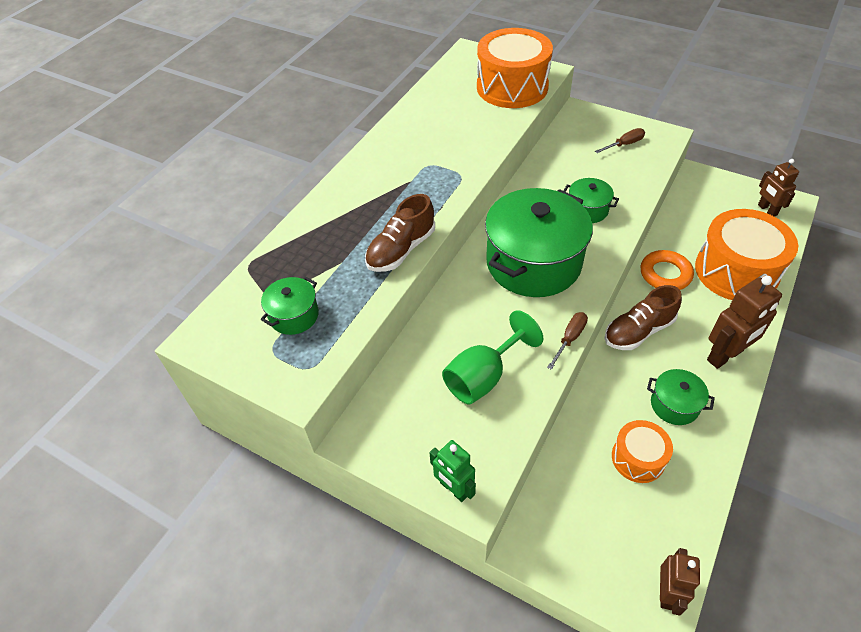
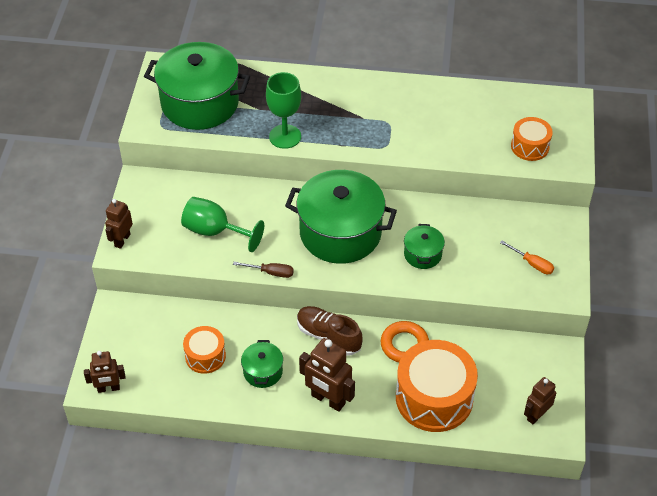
camera: 65 degrees right, 0 degrees up
green pot [261,277,319,335] -> green pot [144,42,250,130], size x2.18
brown shoe [365,194,435,272] -> green goblet [266,72,301,149]
green robot [429,440,476,502] -> brown robot [105,199,133,249]
orange drum [477,28,553,108] -> orange drum [511,117,553,161], size x0.54
brown screwdriver [595,128,645,153] -> orange screwdriver [500,241,554,274]

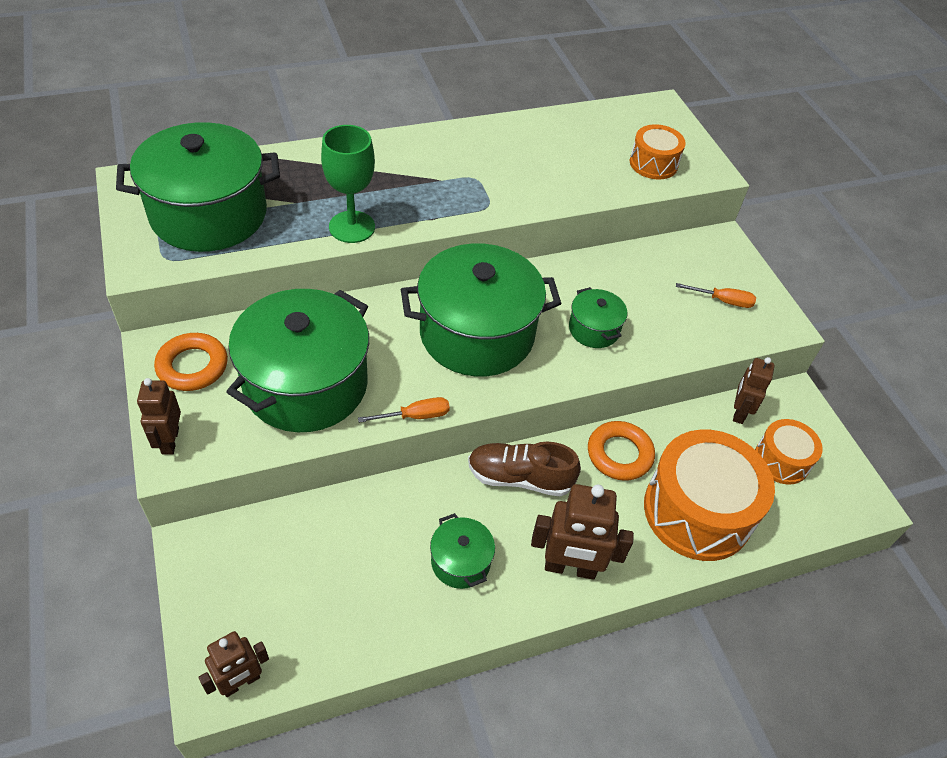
camera: 30 degrees left, 0 degrees up
green goblet [181,197,264,252] -> green pot [226,289,369,432]
orange drum [183,326,226,374] -> orange drum moved to [755,419,823,485]
brown screwdriver [233,262,294,278] -> orange screwdriver [358,397,450,423]
brown robot [524,377,556,424] -> brown robot moved to [733,357,775,424]
none -> orange ring [154,333,228,391]

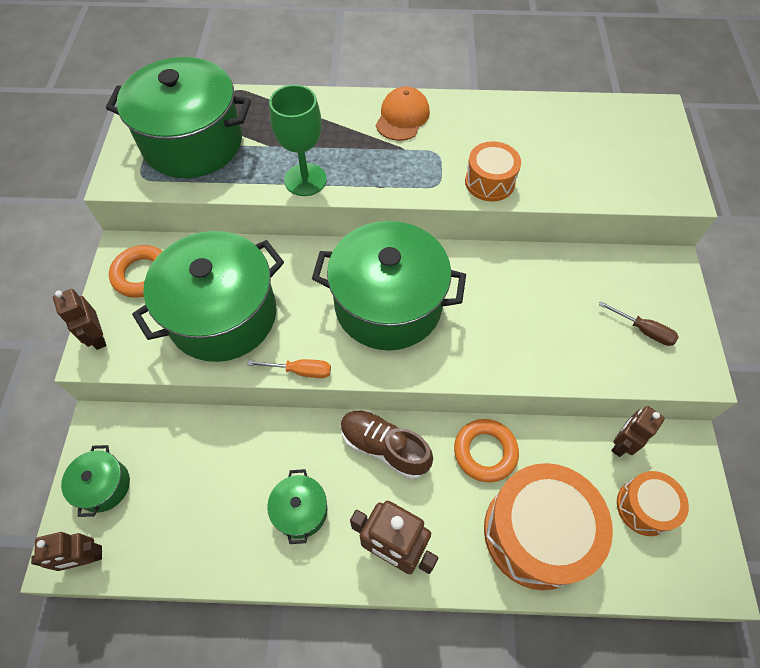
camera: 25 degrees right, 10 degrees up
brown robot [137,378,181,455] -> brown robot turned 45 degrees counterclockwise [53,289,106,350]
green pot [569,287,627,348] -> green pot moved to [61,445,130,517]
orange drum [630,124,686,179] -> orange drum moved to [465,141,521,201]
orange screwdriver [676,283,756,308] -> brown screwdriver [599,301,679,346]
none -> orange cap [376,87,430,141]

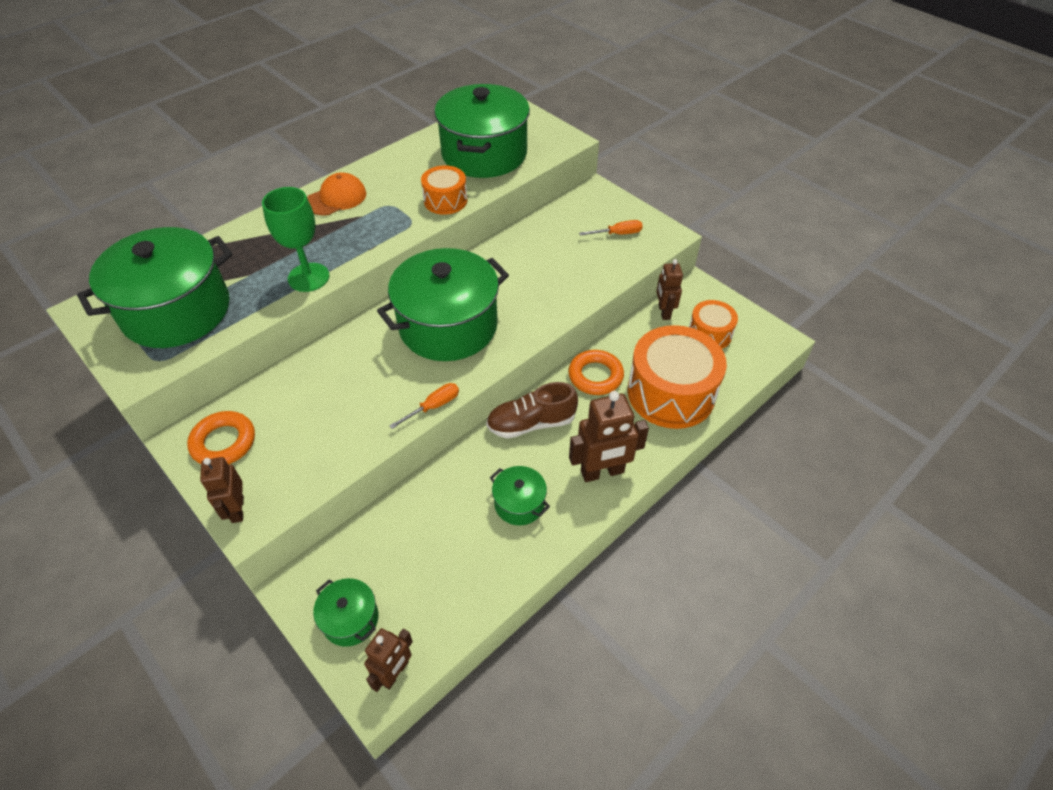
camera: 45 degrees left, 10 degrees down
brown robot [53,289,106,350] -> brown robot turned 60 degrees clockwise [200,457,244,523]
green pot [132,231,284,362] -> green pot moved to [434,84,530,178]
orange cap [376,87,430,141] -> orange cap turned 75 degrees clockwise [307,172,366,216]
brown screwdriver [599,301,679,346] -> orange screwdriver [579,220,643,236]

